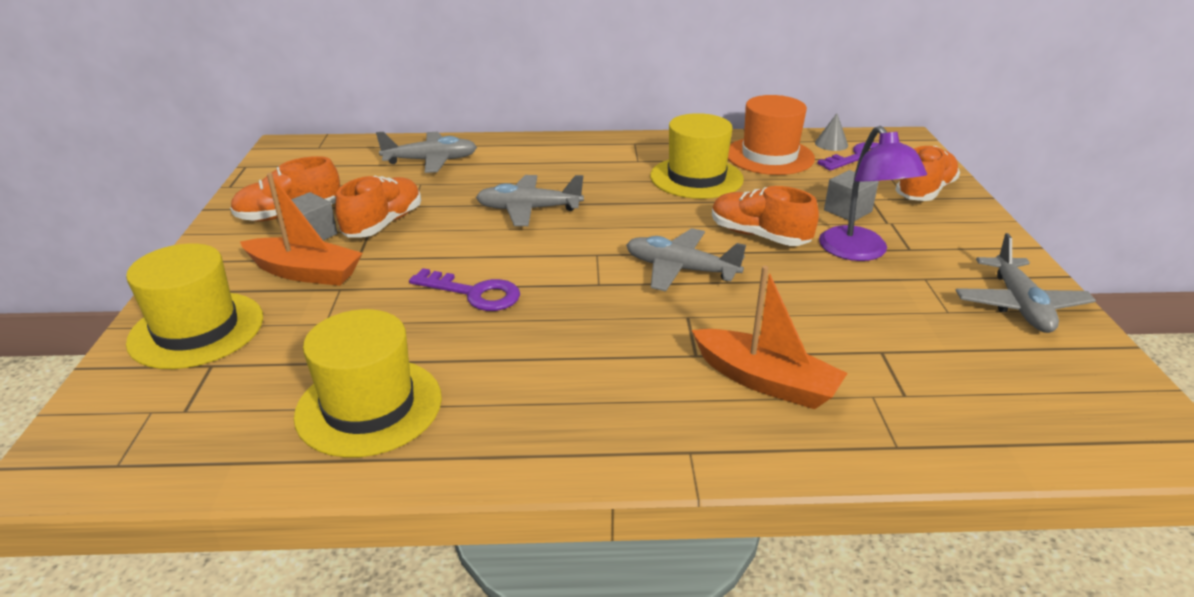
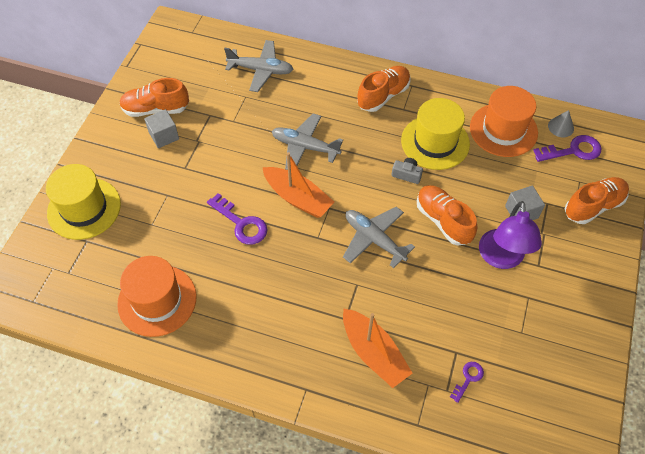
camera: 20 degrees right, 25 degrees up
orange boat [240,173,363,286] -> orange boat moved to [262,152,334,218]
yellow hat [294,309,442,458] -> orange hat [117,256,197,337]
orange shoe [335,176,421,237] -> orange shoe moved to [357,66,411,112]
grey plane [955,233,1096,333] -> none
none -> grey camera [391,158,423,184]
none -> purple key [450,362,484,403]

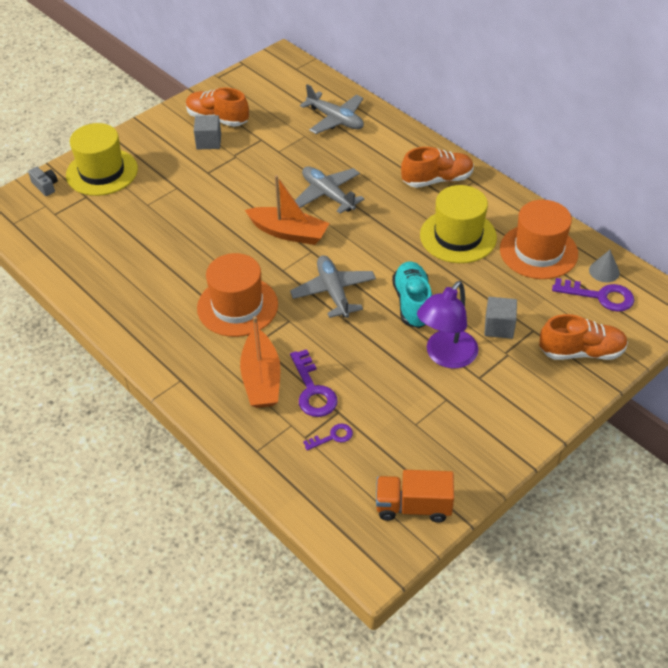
camera: 30 degrees right, 10 degrees down
orange hat [117,256,197,337] -> orange hat moved to [197,253,278,337]
purple key [207,193,267,245] -> purple key moved to [290,349,338,417]
orange boat [262,152,334,218] -> orange boat turned 45 degrees counterclockwise [245,175,329,245]
grey camera [391,158,423,184] -> grey camera moved to [28,167,58,196]
orange shoe [417,185,477,245] -> turquoise shoe [392,261,432,328]
none -> orange truck [376,470,454,523]

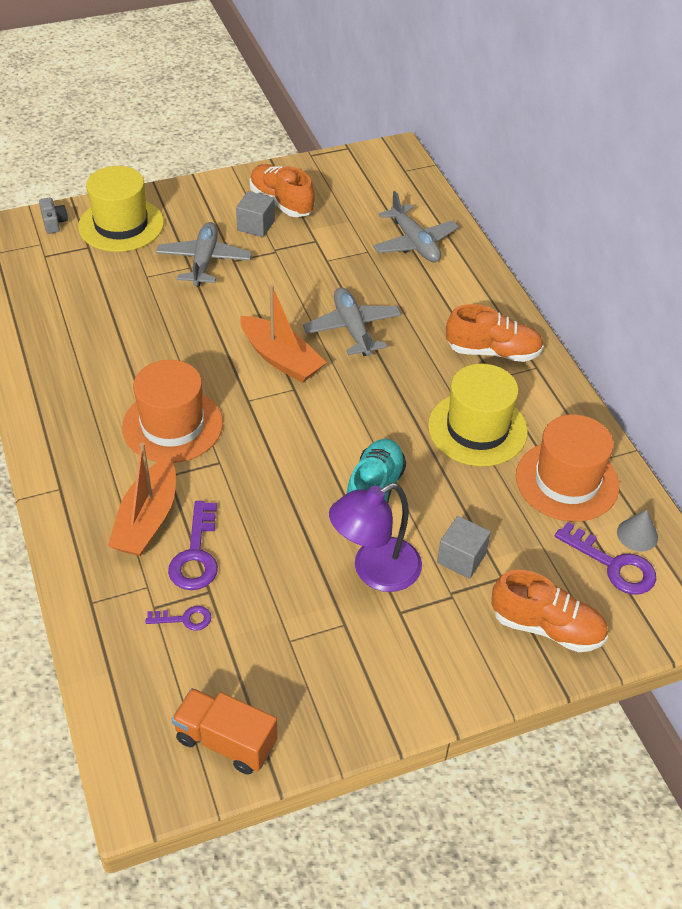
camera: 20 degrees right, 0 degrees up
grey plane [290,255,376,318] -> grey plane moved to [156,222,252,286]

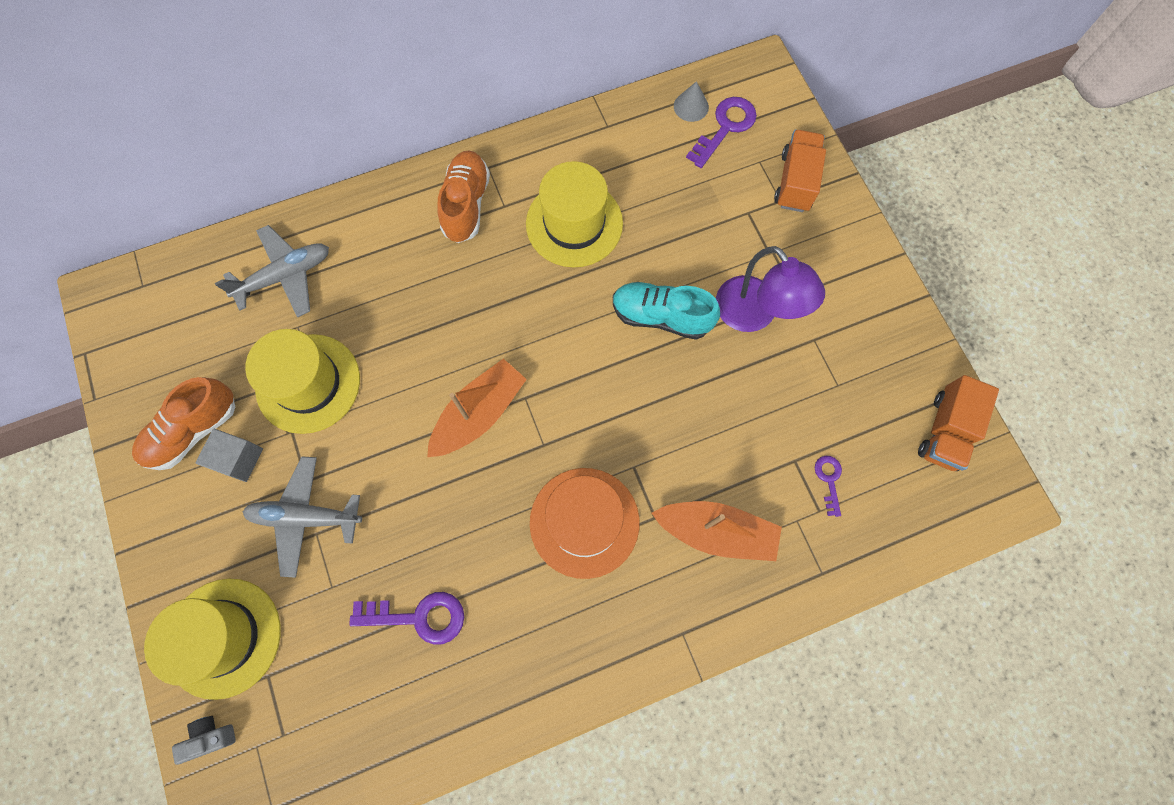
camera: 90 degrees left, 25 degrees up
purple key [168,501,218,590] -> purple key moved to [349,592,464,645]
grey plane [303,287,401,356] -> none
grey cube [437,516,491,579] -> none
orange shoe [492,570,608,652] -> orange truck [774,130,826,212]
orange hat [516,414,619,522] -> none
none -> yellow hat [245,329,360,434]

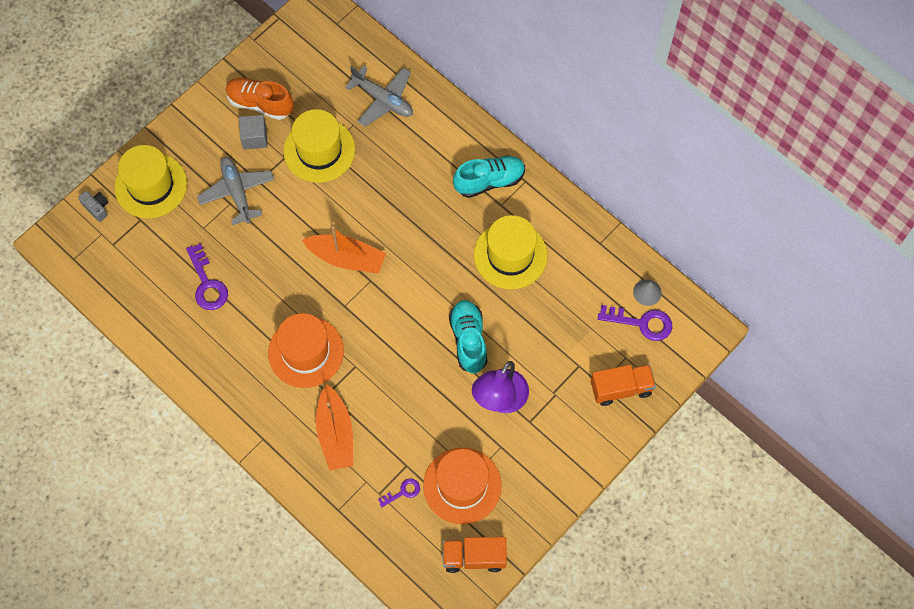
camera: 65 degrees right, 5 degrees down
orange shoe [437,150,490,243] -> turquoise shoe [453,156,525,198]
none -> orange hat [423,448,502,524]

